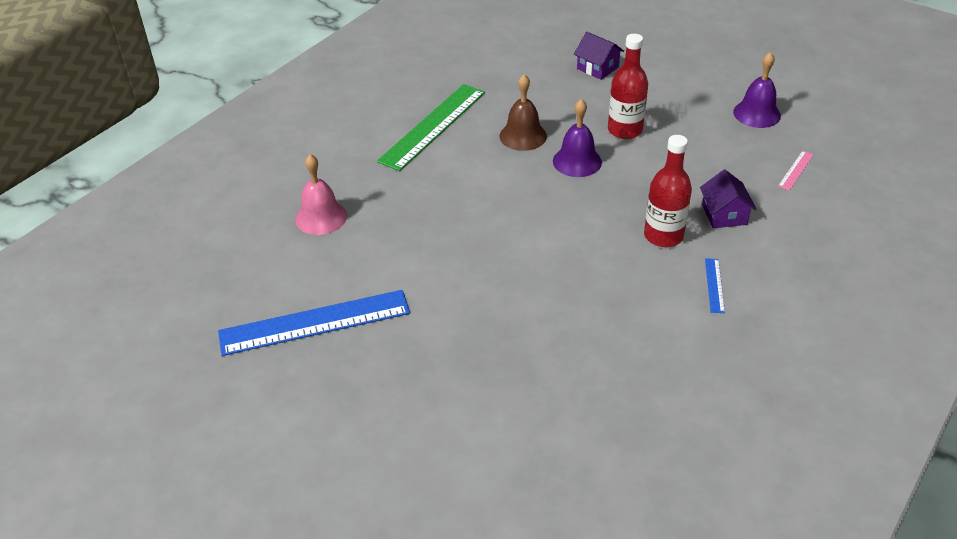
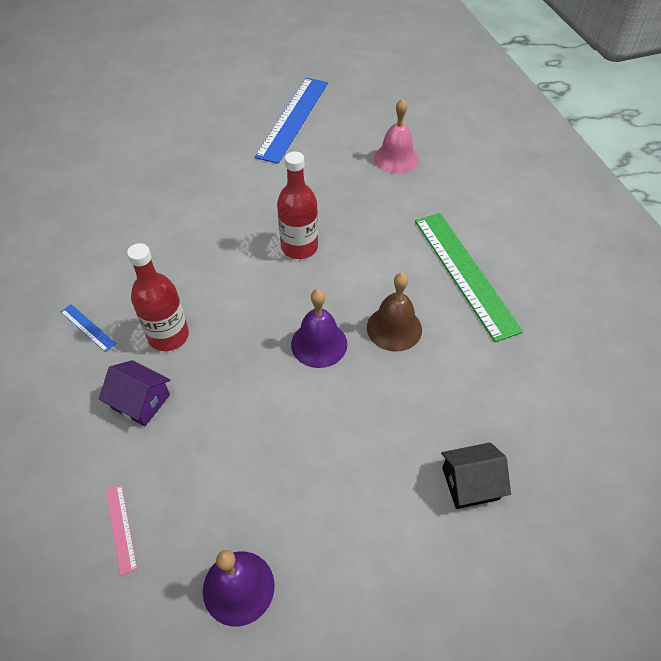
camera: 125 degrees right, 10 degrees up
purple house [574,32,624,80] -> black house [441,442,511,509]
red bottle [608,34,648,139] -> red bottle moved to [277,151,318,259]

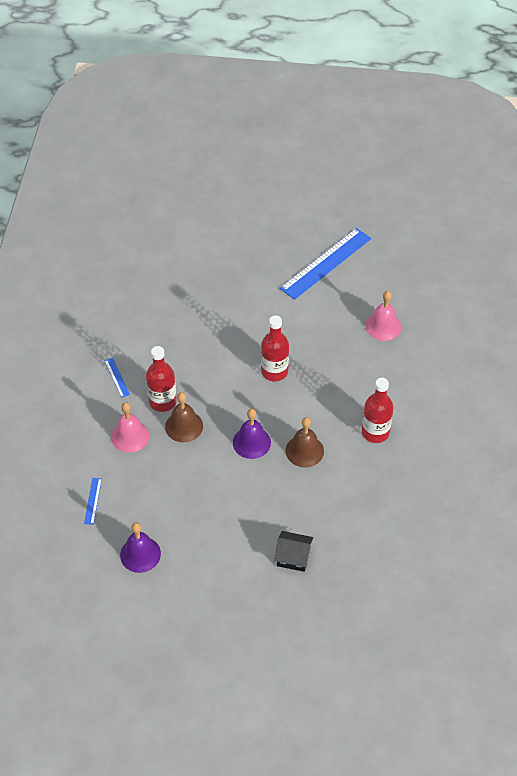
camera: 25 degrees right, 0 degrees up
purple house [99,360,170,426] -> pink bell [111,402,150,453]
pink ruler [106,484,138,576] -> blue ruler [84,478,102,525]
green ruler [415,213,523,342] -> red bottle [362,378,394,443]
none -> brown bell [165,392,203,442]

